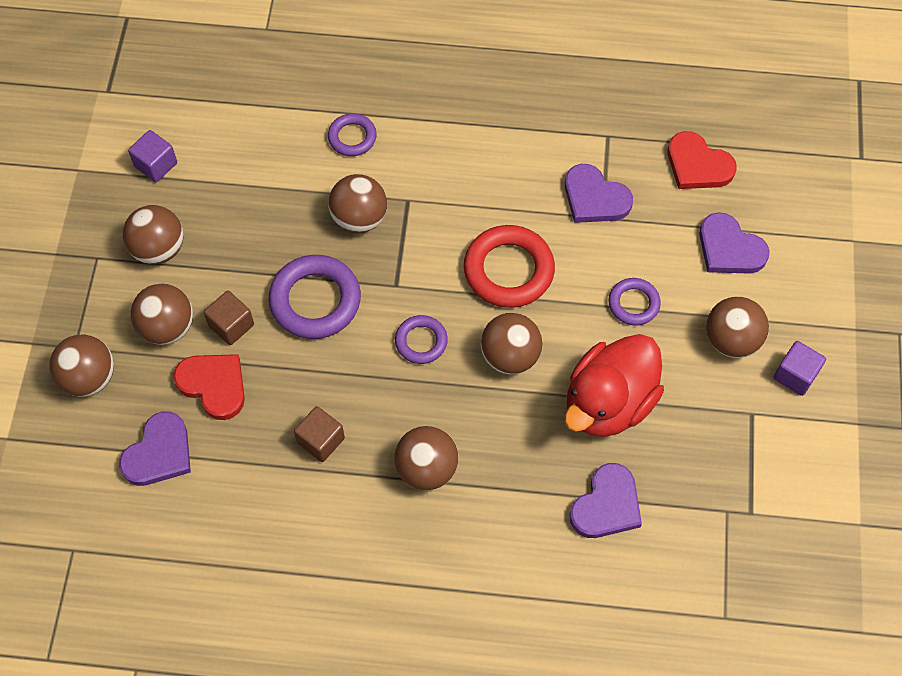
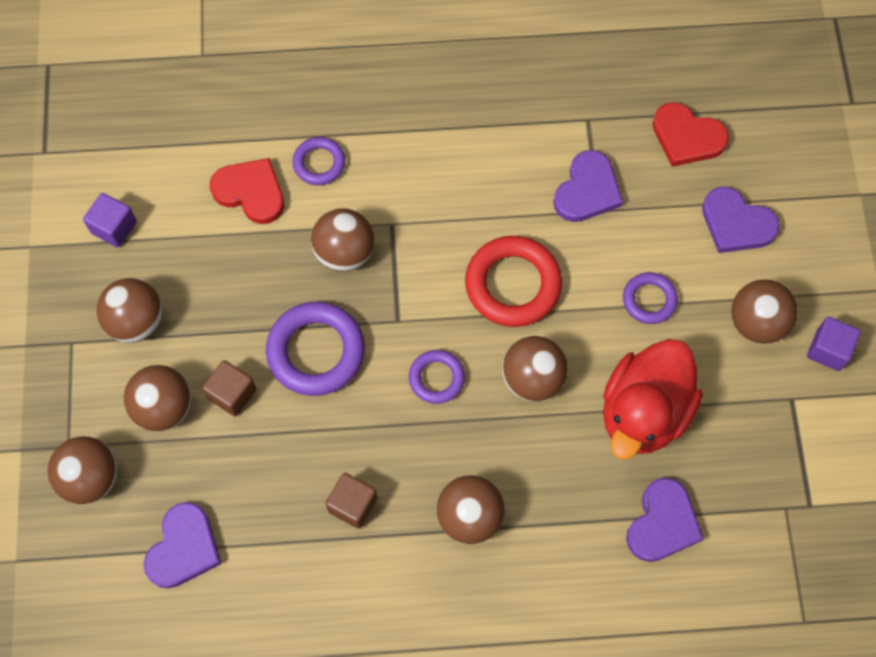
camera: 10 degrees left, 5 degrees up
red heart [173,354,245,420] -> red heart moved to [210,158,284,224]
purple heart [565,164,633,223] -> purple heart turned 90 degrees counterclockwise [553,150,623,222]

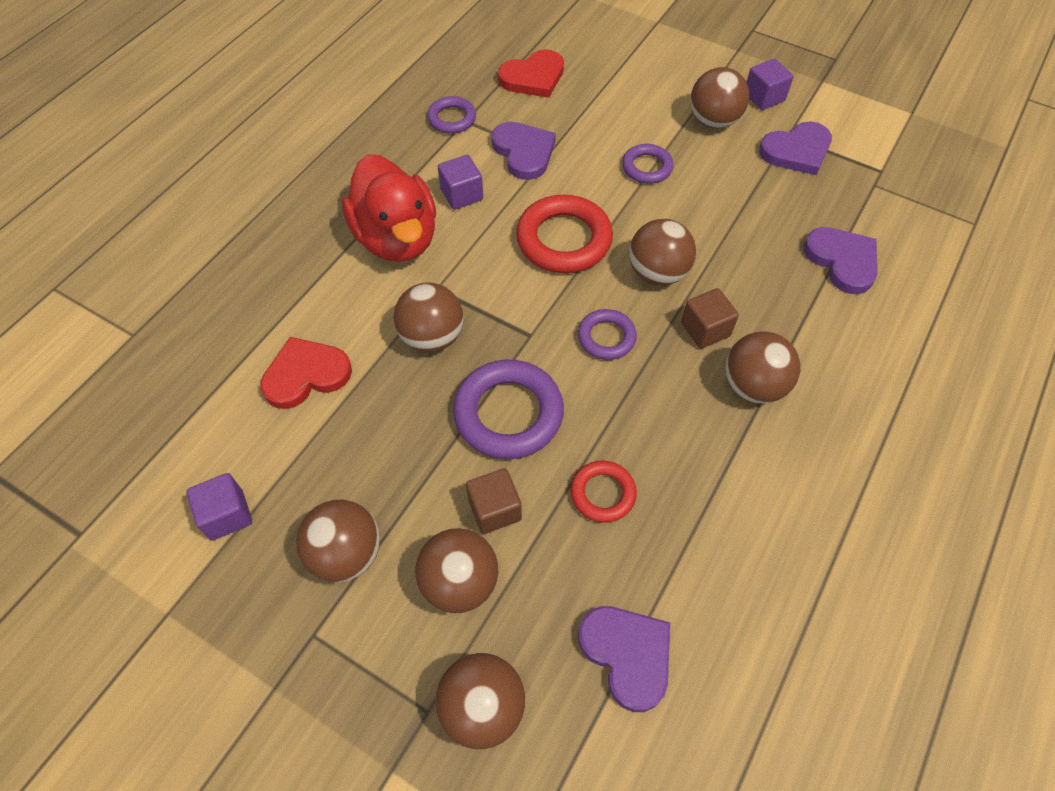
camera: 55 degrees left, 10 degrees down
purple ring [293,137,345,185] -> purple ring moved to [427,96,476,134]
brown cube [325,473,377,529] -> brown cube moved to [681,288,739,349]
red duck [603,339,703,460] -> red duck moved to [342,154,436,262]
purple heart [702,187,780,253] -> purple heart moved to [759,122,832,175]
none -> purple cube [438,155,483,210]
none -> red ring [571,460,637,523]

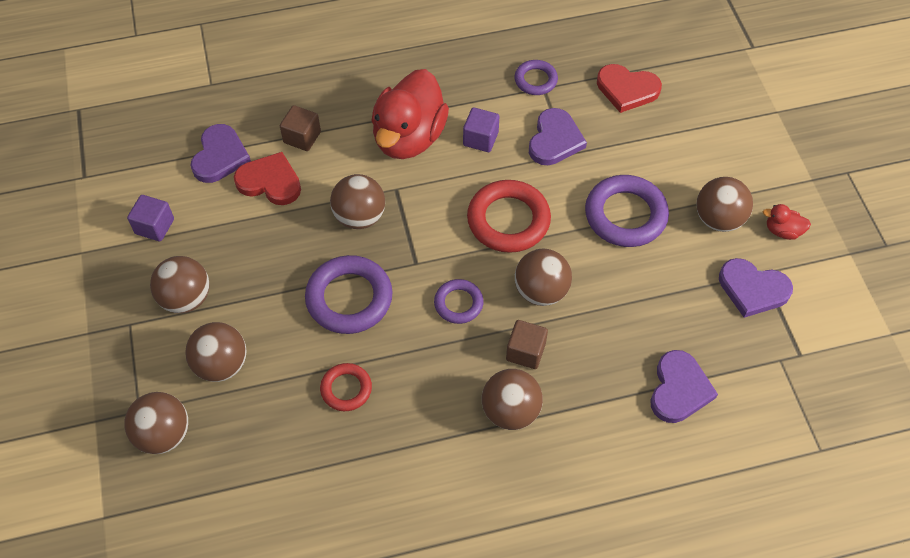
camera: 45 degrees right, 0 degrees up
brown cube [466,468,522,534] -> brown cube moved to [280,105,321,151]
purple heart [578,606,670,712] -> purple heart moved to [191,124,251,183]
purple ring [622,144,673,184] -> purple ring [585,175,669,247], size x1.77
purple cube [746,59,793,110] -> red duck [763,204,811,240]

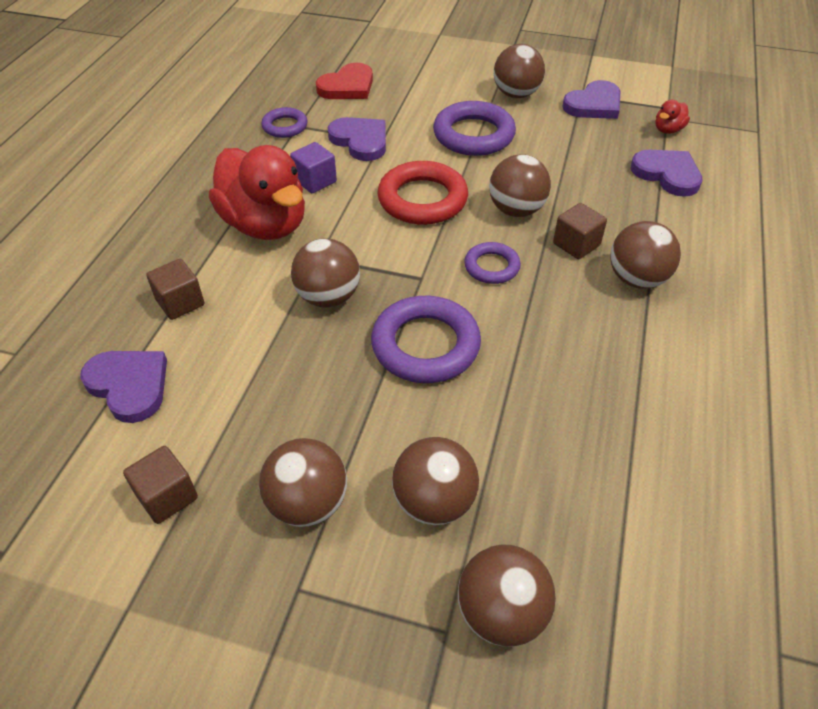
camera: 60 degrees left, 10 degrees down
purple cube [127,195,174,241] -> brown cube [123,446,198,524]
red heart [234,152,301,205] -> none
red ring [320,363,372,411] -> none
red duck [763,204,811,240] -> red duck moved to [655,100,690,134]

